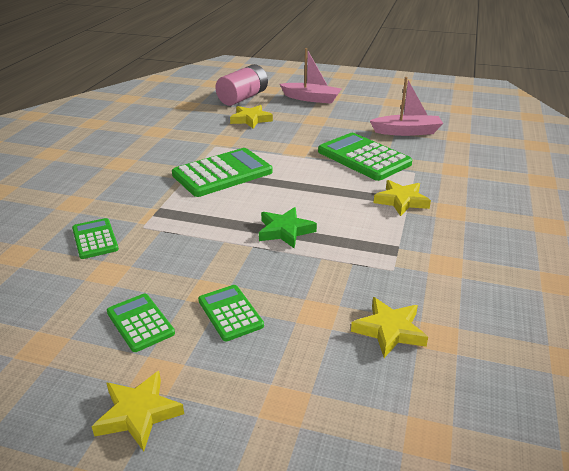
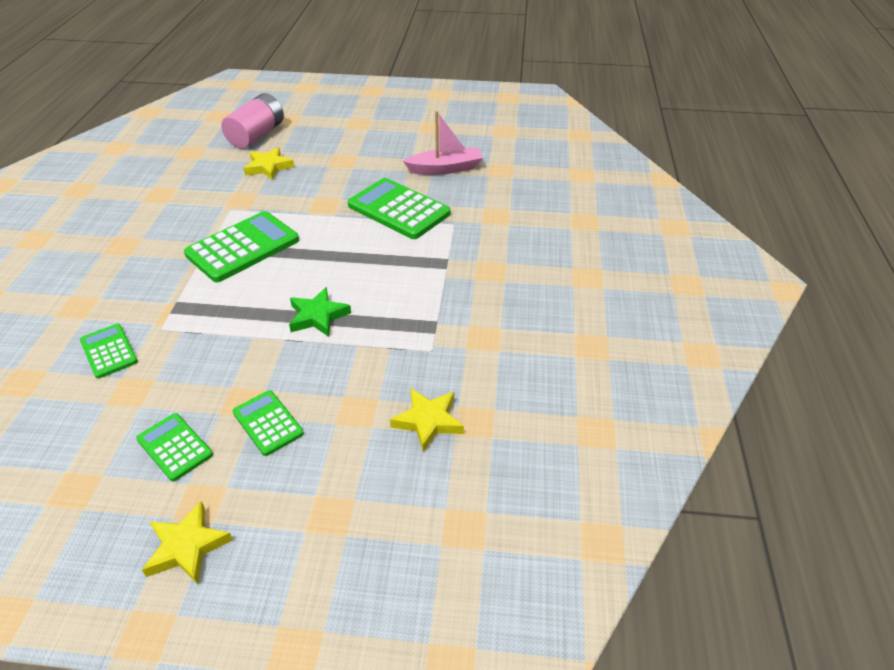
camera: 10 degrees left, 10 degrees up
pink boat [280,48,341,104] -> none
yellow star [374,180,431,216] -> none

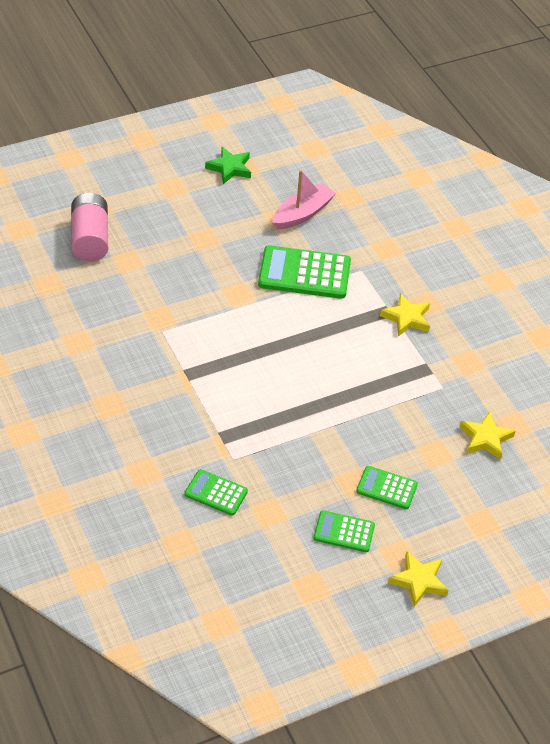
camera: 35 degrees left, 5 degrees up
green calculator [184,211,299,282] -> none
yellow star [244,147,294,180] -> yellow star moved to [380,293,430,336]
green star [289,287,351,337] -> green star moved to [205,147,251,184]

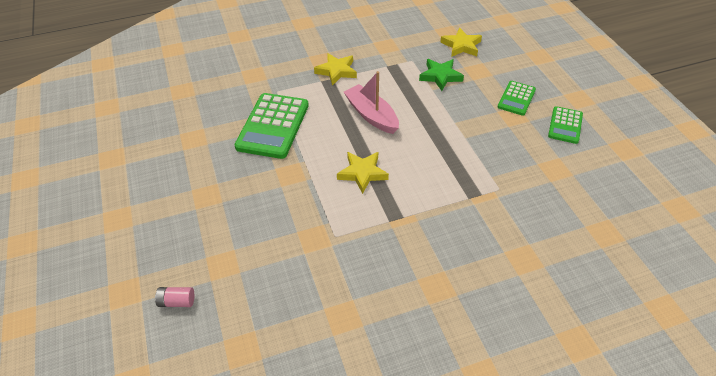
camera: 80 degrees left, 0 degrees up
pink battery [71,193,108,261] -> pink battery [155,287,194,307], size x0.44
green calculator [184,469,248,516] -> none
green star [205,147,251,184] -> green star moved to [419,59,464,91]
pink boat [272,170,336,230] -> pink boat moved to [344,71,399,134]
yellow star [388,551,449,607] -> yellow star moved to [337,152,389,194]

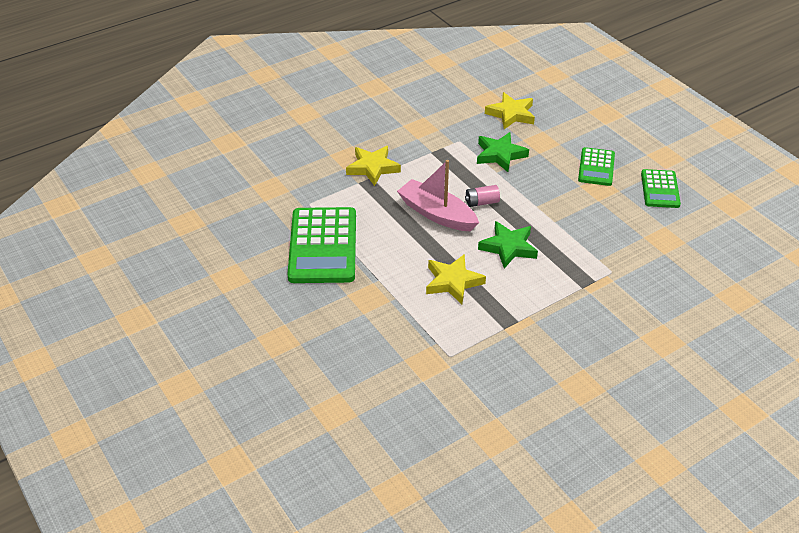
camera: 15 degrees left, 5 degrees down
pink battery [155,287,194,307] -> pink battery moved to [465,185,500,207]
none -> green star [478,221,538,268]

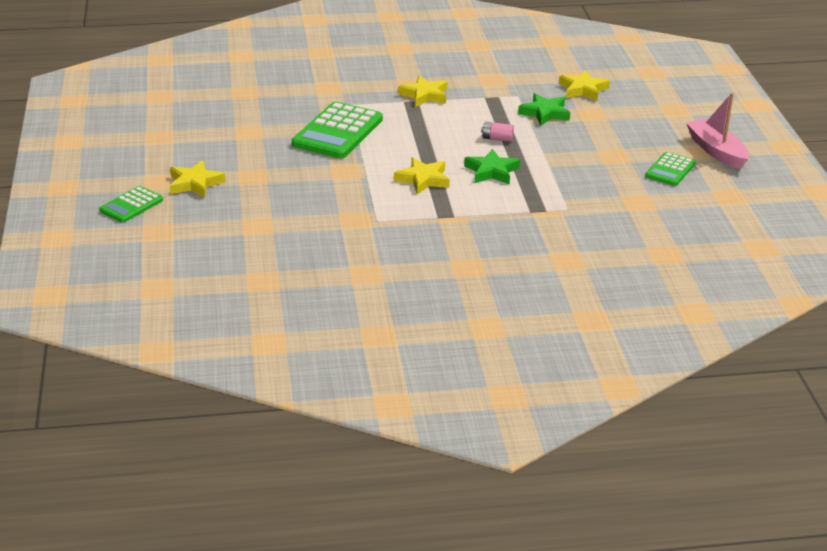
camera: 25 degrees right, 10 degrees down
pink boat [397,160,479,231] -> pink boat moved to [686,93,749,169]
green calculator [578,147,615,186] -> green calculator moved to [99,186,163,223]
none -> yellow star [170,160,225,198]

